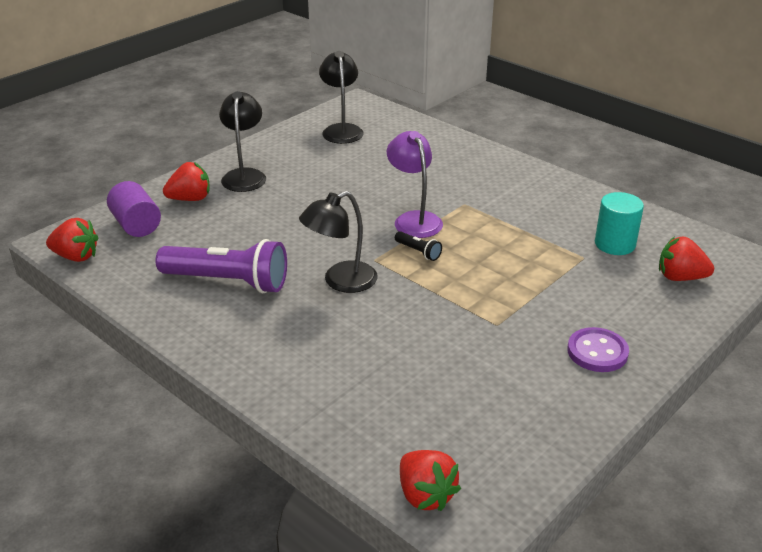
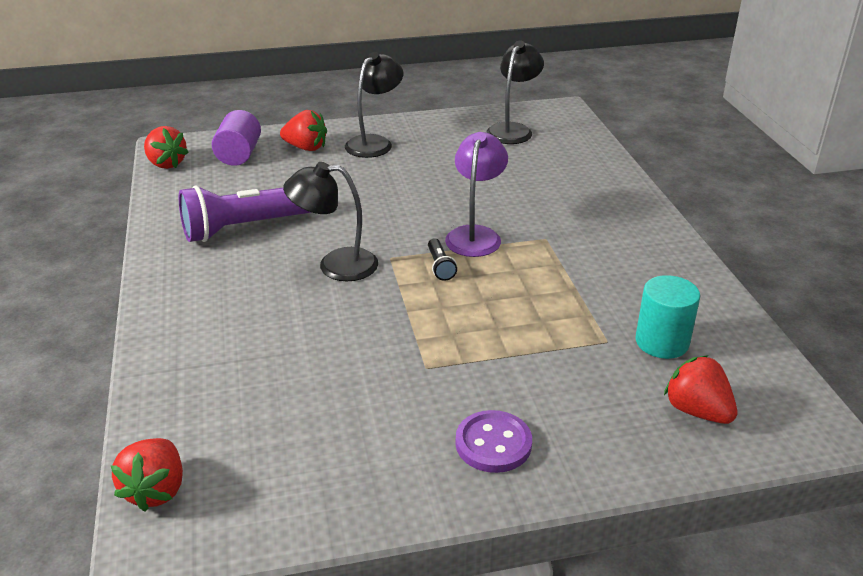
camera: 35 degrees right, 0 degrees up
purple flashlight [156,239,287,294] -> purple flashlight turned 105 degrees clockwise [179,185,312,242]

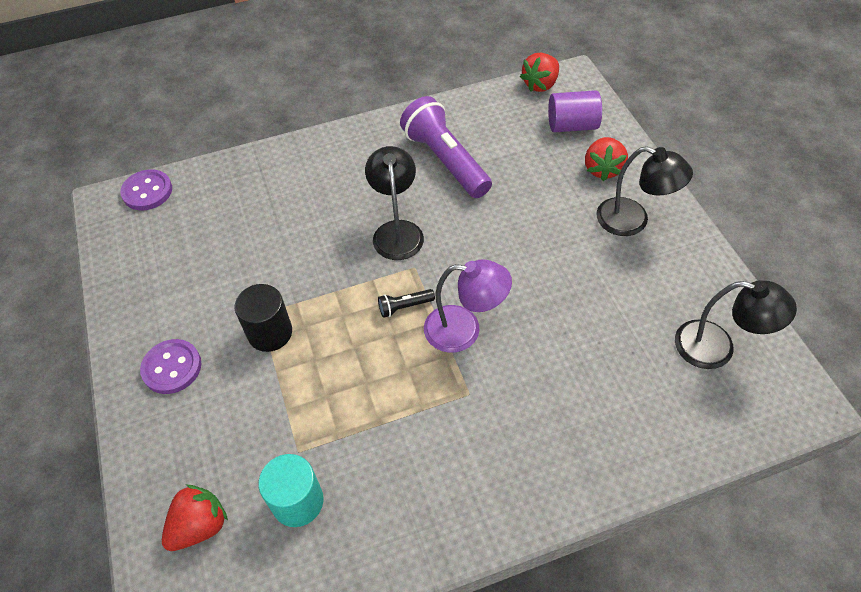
camera: 85 degrees right, 20 degrees up
red strawberry [111,438,183,512] -> purple button [120,169,172,210]
none -> black cylinder [234,284,292,352]

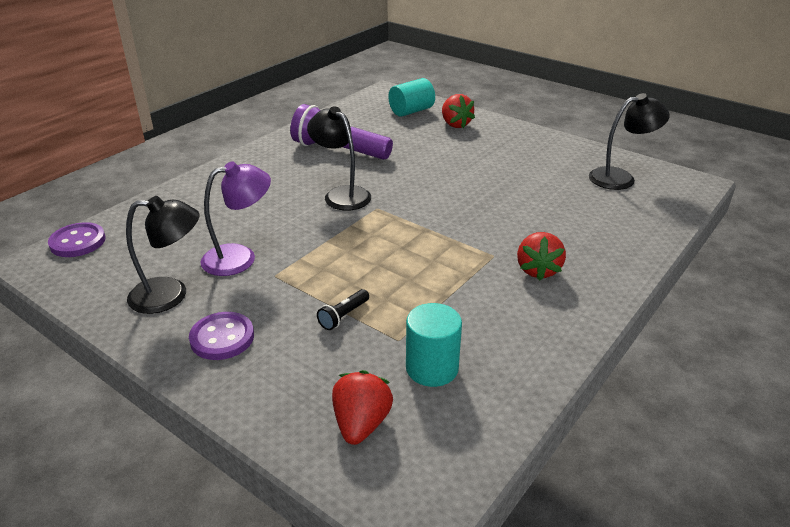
camera: 35 degrees left, 20 degrees down
black cylinder [234,284,292,352] -> none
black flashlight [378,289,435,318] -> black flashlight moved to [317,289,369,330]
purple lamp [424,259,512,353] -> purple lamp moved to [200,161,271,276]
red strawberry [520,53,559,92] -> red strawberry moved to [517,232,566,281]
purple cylinder [548,90,602,132] -> turquoise cylinder [388,78,435,117]
black lamp [596,146,693,236] -> black lamp moved to [126,196,200,314]

